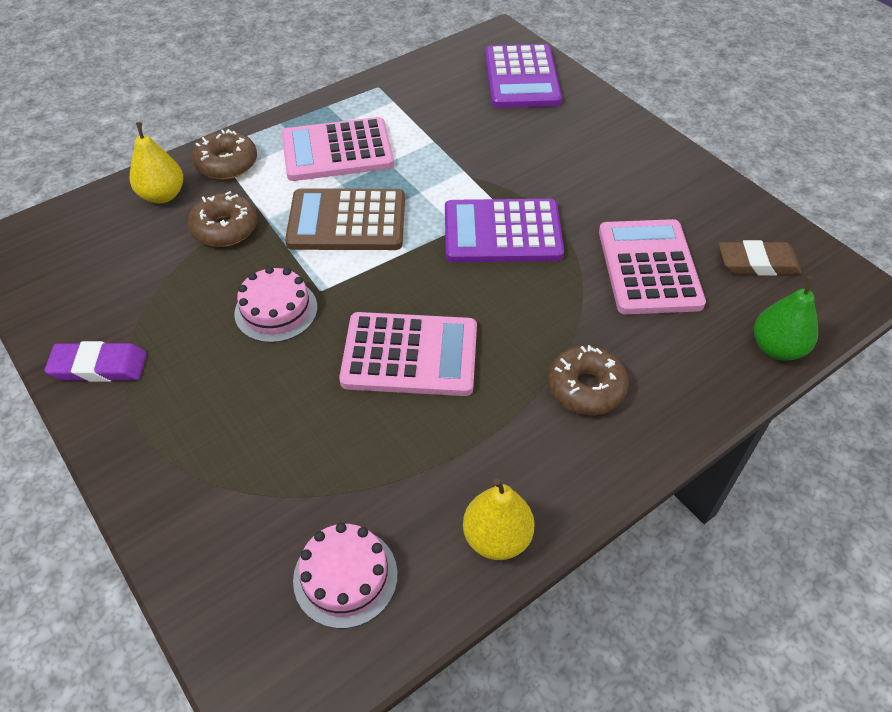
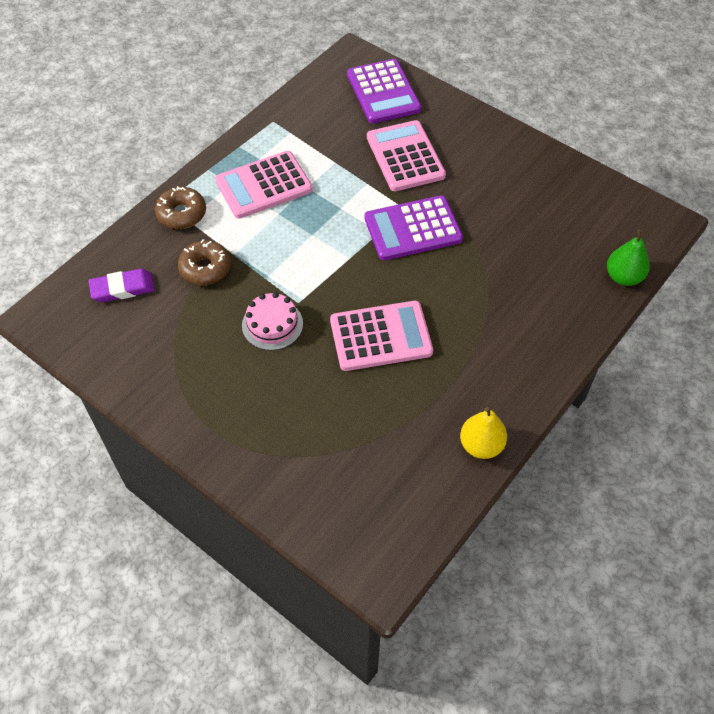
camera: 15 degrees left, 5 degrees up
purple eraser [44,341,147,382] -> purple eraser moved to [89,269,155,302]
yellow pear [130,122,183,203] -> none
brown calculator [285,188,405,250] -> none
pink cake [293,523,398,629] -> none
brown donut [548,345,629,415] -> none
pink calculator [599,219,706,314] -> pink calculator moved to [367,120,446,191]
brown eraser [719,240,802,276] -> none

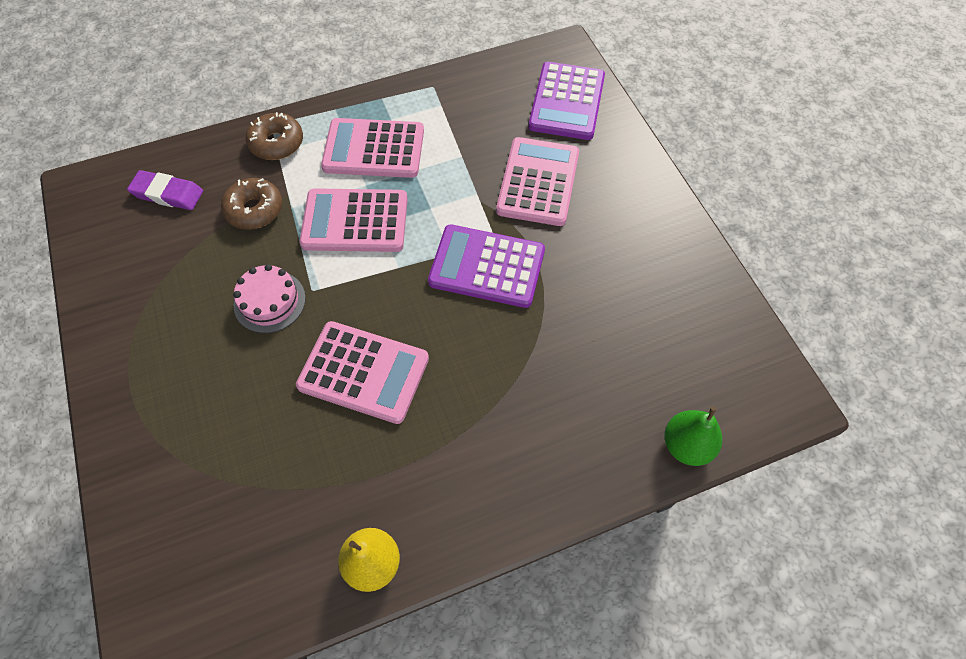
camera: 30 degrees right, 5 degrees up
none -> pink calculator [299,188,408,252]

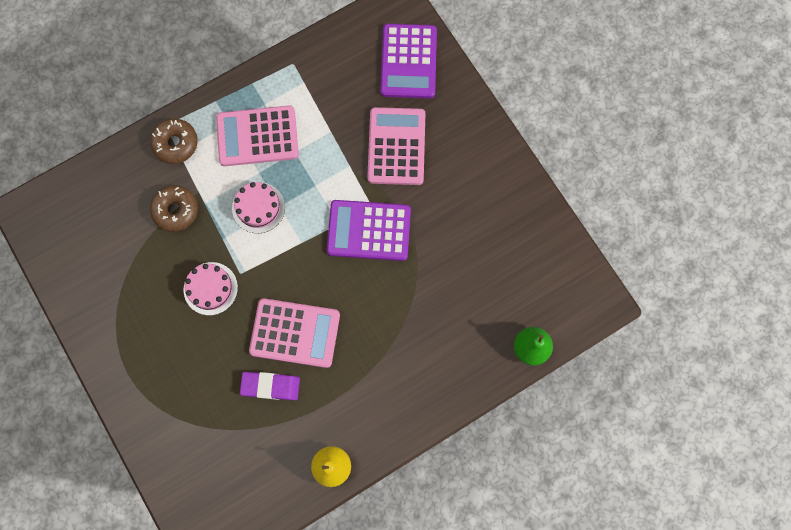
camera: 10 degrees left, 15 degrees up
purple eraser [127,170,203,210] -> purple eraser moved to [240,372,300,400]
pink calculator [299,188,408,252] -> pink cake [232,182,285,233]

